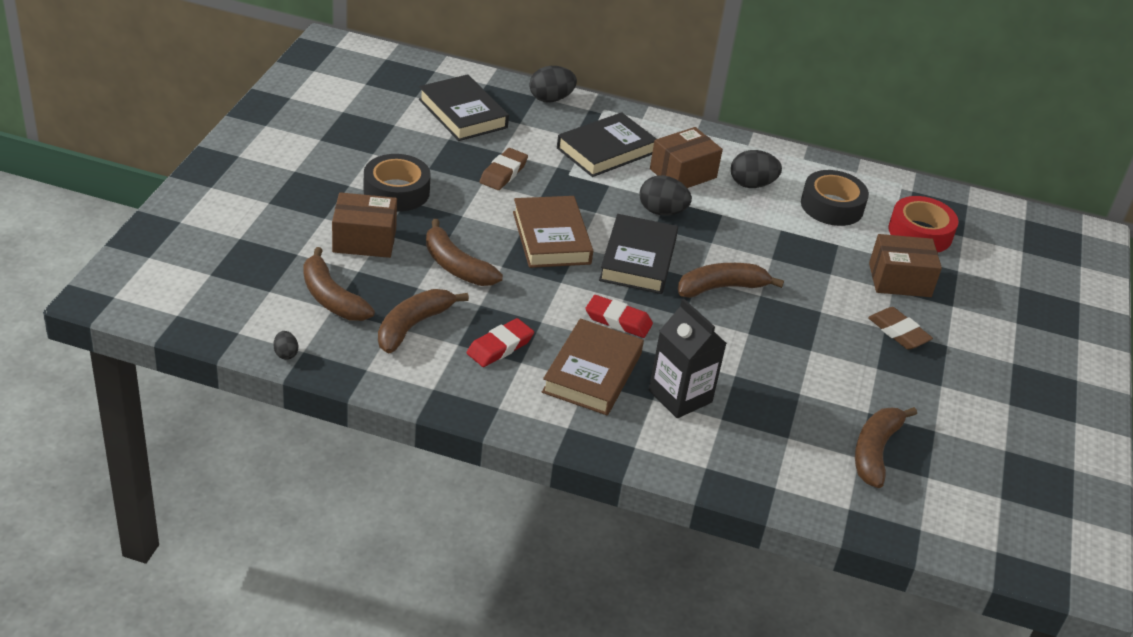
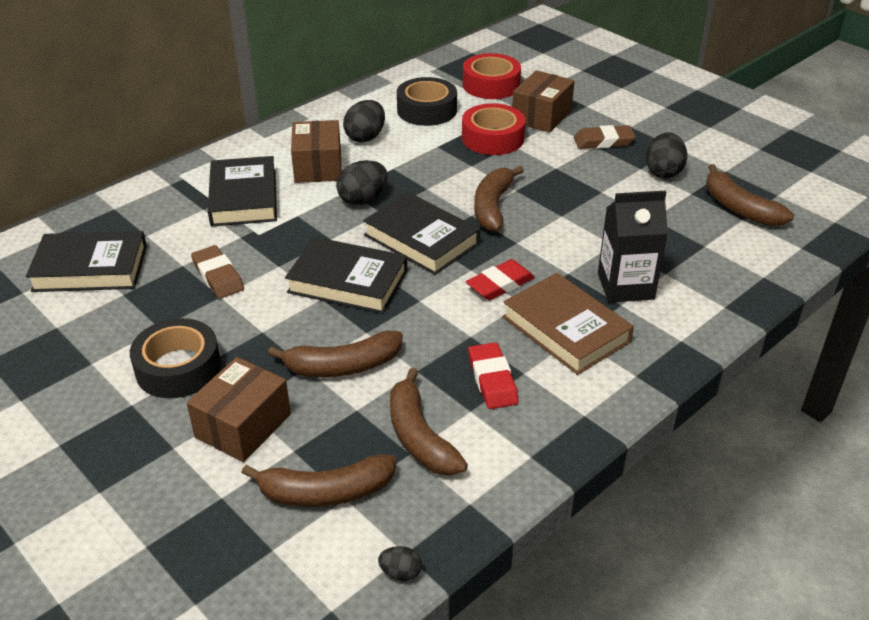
camera: 55 degrees left, 0 degrees up
brown book [513,196,593,268] -> black book [285,237,407,314]
black egg [529,66,577,103] -> black egg moved to [646,132,687,178]
none -> red tape [462,103,525,155]

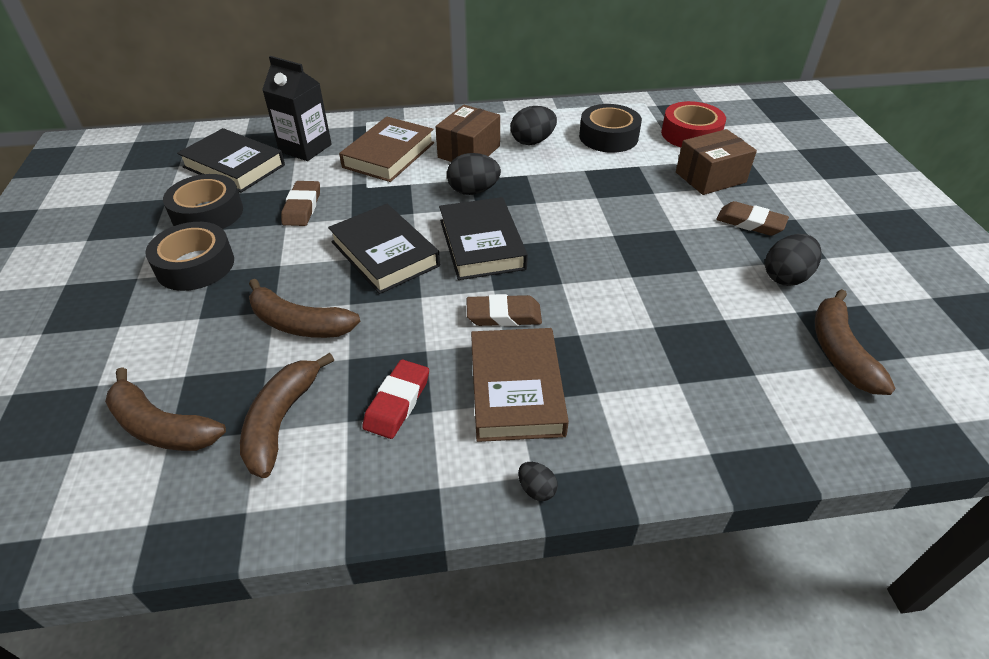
camera: 35 degrees right, 5 degrees up
brown box [187,357,291,462] -> none
black book [208,156,277,226] -> brown book [339,117,434,182]
black egg [378,546,422,581] -> black egg moved to [518,462,558,501]
red tape [462,103,525,155] -> none
red eraser [466,259,535,300] -> brown eraser [467,294,542,327]
brown banana [474,166,524,232] -> none
black carton [598,190,668,303] -> black carton moved to [262,56,332,161]
none -> black tape [163,174,243,229]

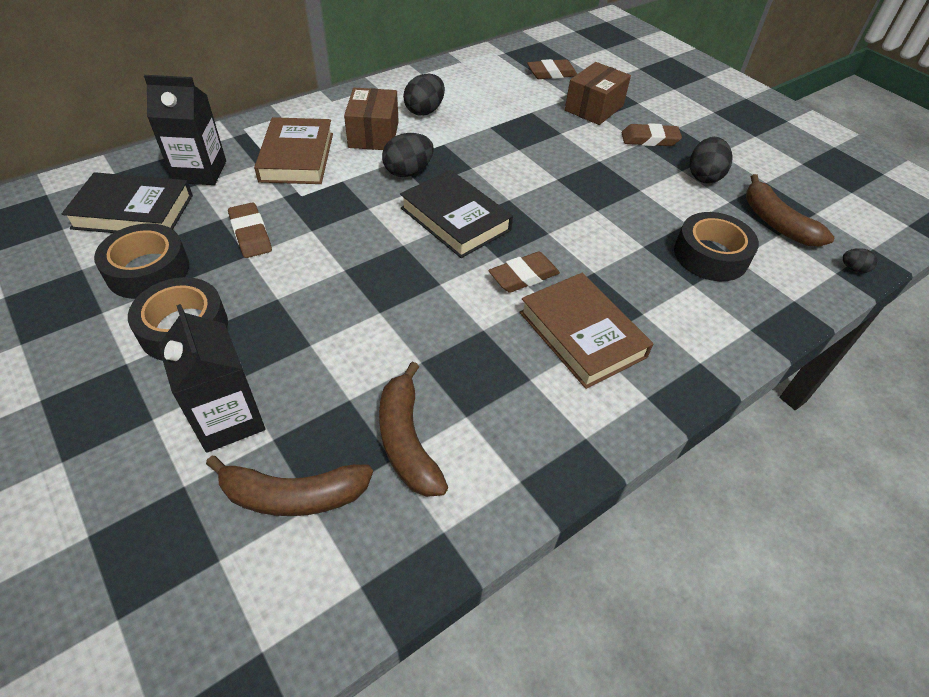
camera: 30 degrees left, 5 degrees up
brown banana [249,279,360,338] -> none
black book [328,204,440,294] -> none
red eraser [362,360,429,439] -> none
black egg [518,462,558,501] -> black egg moved to [843,248,878,273]
black tape [579,104,642,153] -> black tape moved to [674,212,759,281]
red tape [661,101,726,147] -> brown eraser [527,59,577,79]
none -> black carton [158,304,265,453]

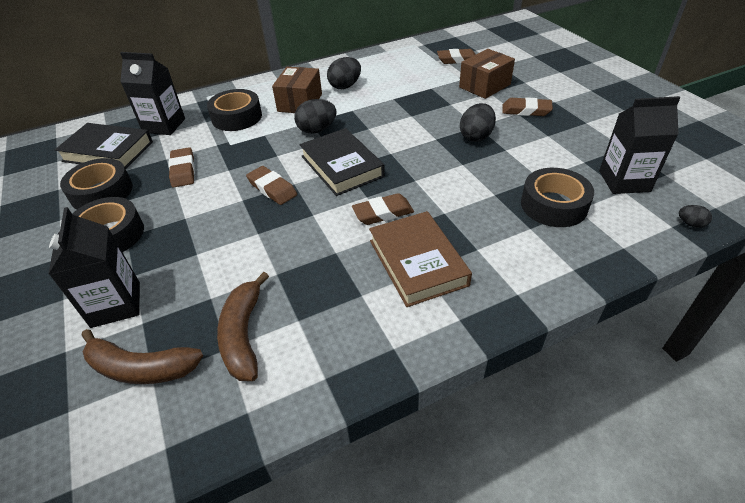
camera: 15 degrees right, 5 degrees down
brown book [254,117,333,184] -> black tape [207,89,262,131]
black egg [690,137,733,184] -> black egg moved to [460,103,496,142]
brown banana [746,174,834,246] -> black carton [599,96,680,194]
none -> brown eraser [246,166,297,205]

